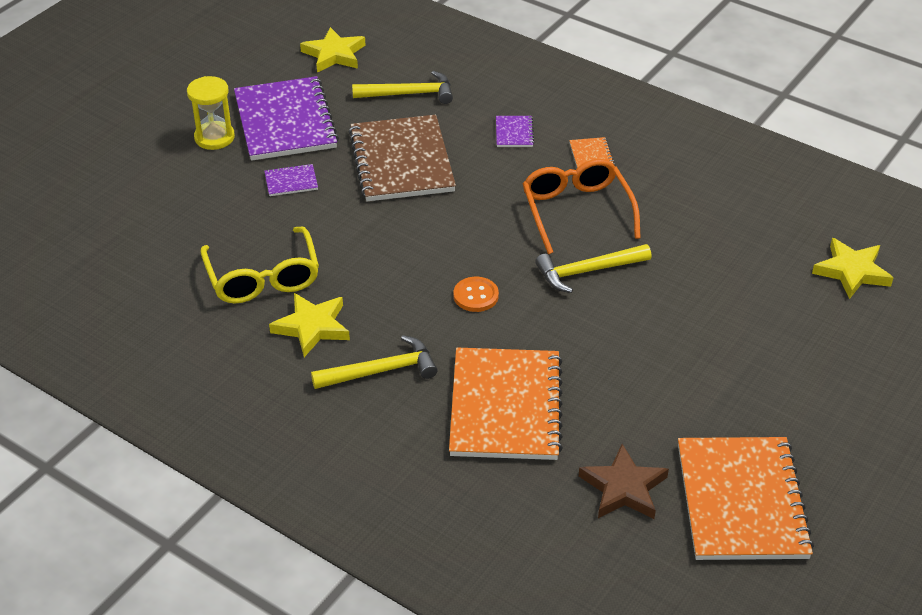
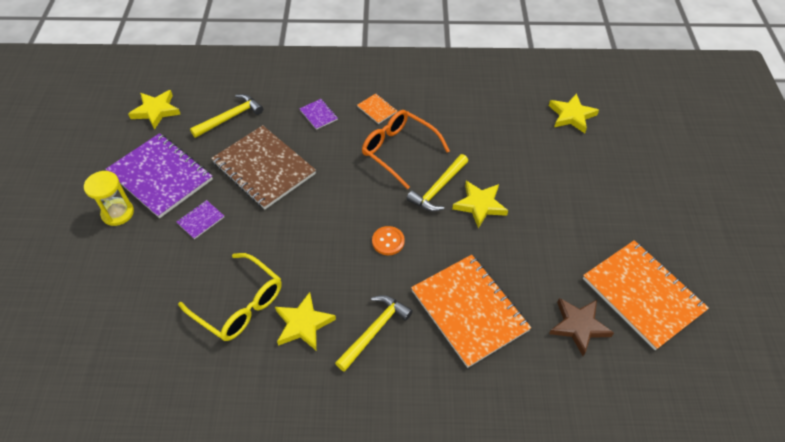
camera: 35 degrees left, 10 degrees up
none -> yellow star [452,181,508,228]

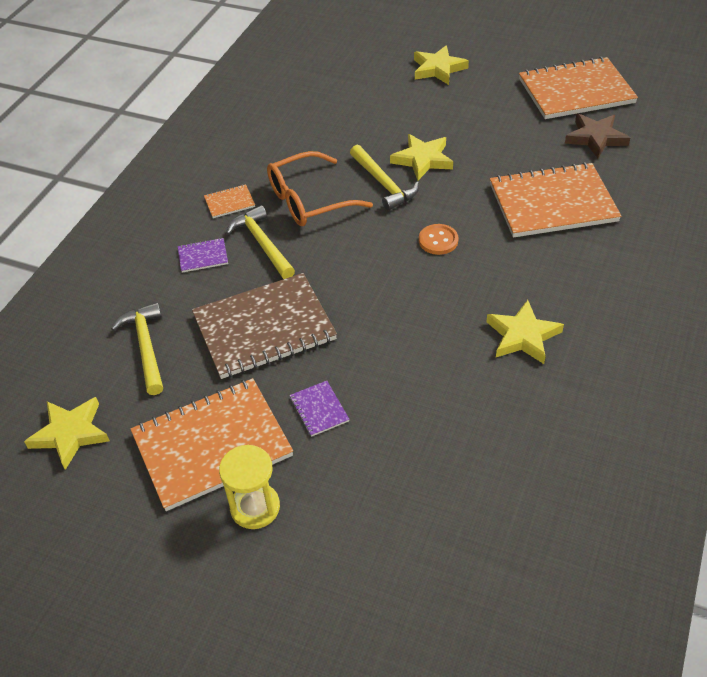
camera: 65 degrees left, 5 degrees down
purple notebook [105,133,213,218] -> orange notebook [131,378,293,511]
yellow glasses [178,253,282,341] -> none
yellow hammer [335,295,413,372] -> yellow hammer moved to [226,205,295,279]
yellow star [549,93,599,133] -> yellow star moved to [414,45,469,85]

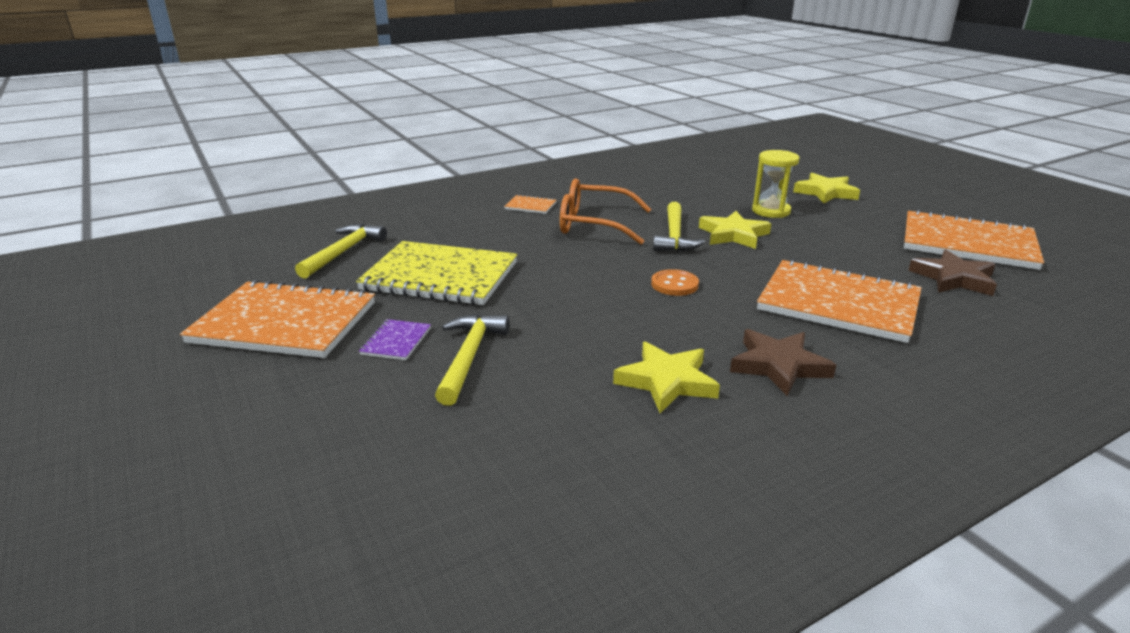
camera: 35 degrees right, 20 degrees down
yellow star [24,397,110,470] -> none
purple notebook [178,238,228,273] -> none
brown notebook [192,273,337,379] -> yellow notebook [356,241,517,305]
yellow hourglass [219,445,280,529] -> yellow hourglass moved to [752,150,800,218]
yellow hammer [226,205,295,279] -> yellow hammer moved to [435,314,509,406]
none -> brown star [730,329,836,396]

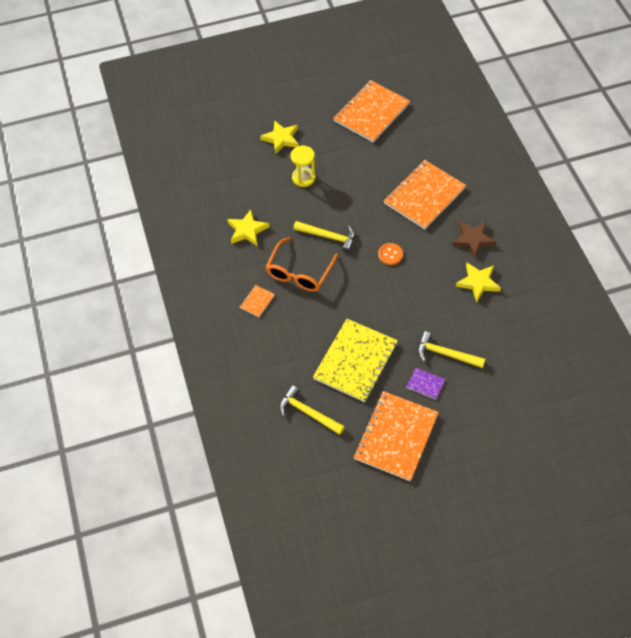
camera: 75 degrees left, 30 degrees up
yellow star [699,211,771,249] -> yellow star moved to [227,209,269,246]
brown star [908,250,997,296] -> none

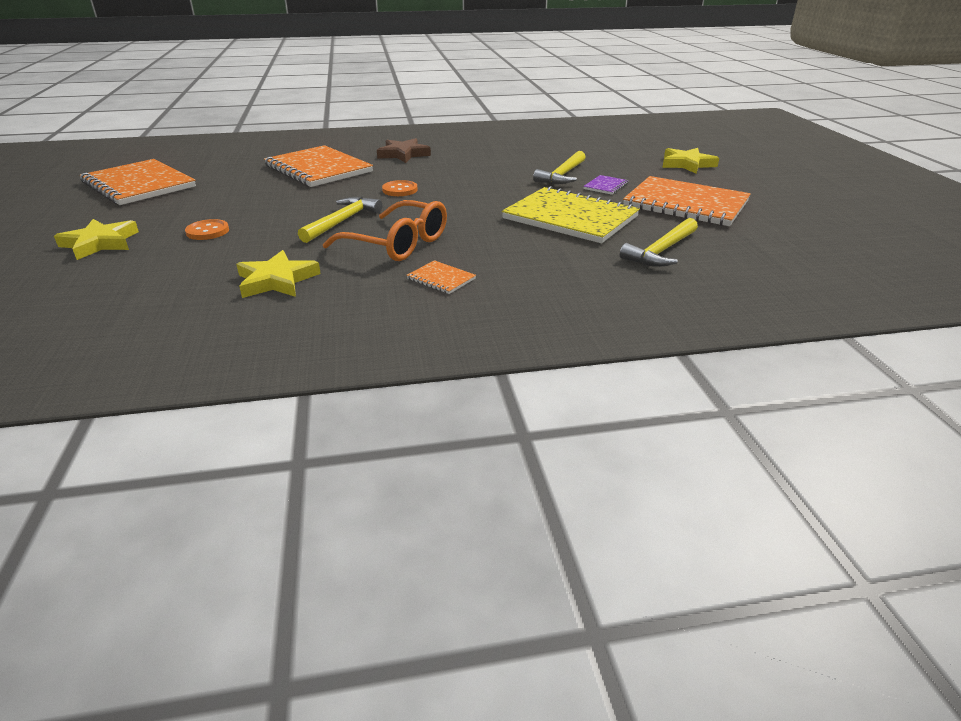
camera: 85 degrees left, 25 degrees down
yellow hourglass [291,146,315,187] -> orange button [185,219,229,240]
yellow star [456,263,501,302] -> yellow star moved to [662,148,719,174]

